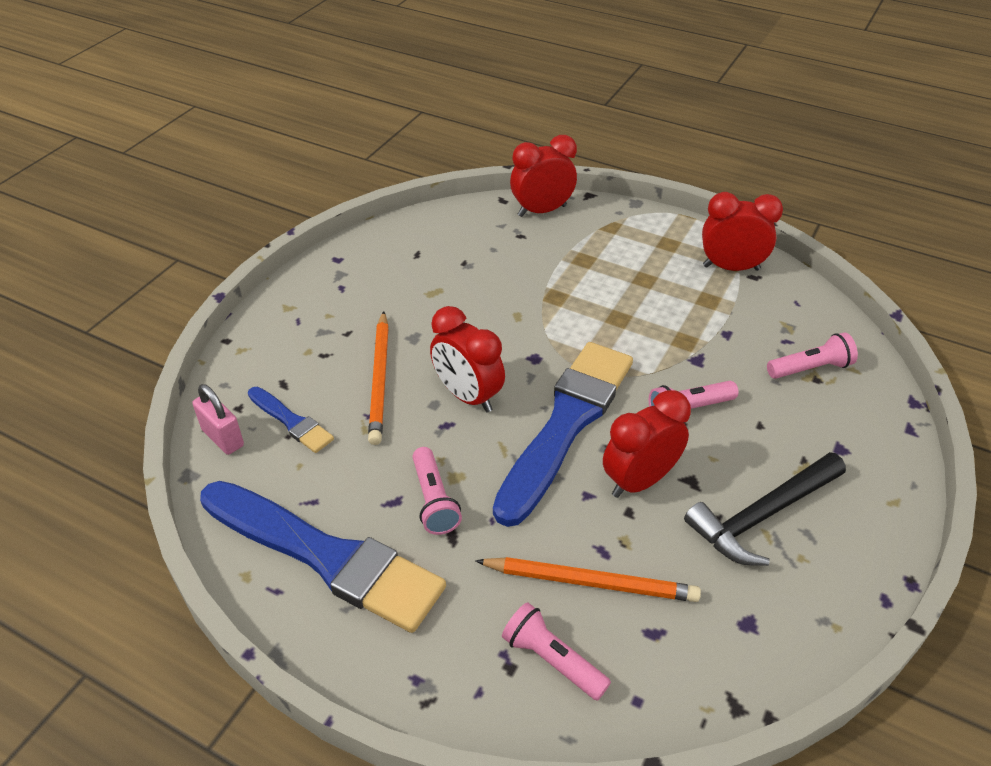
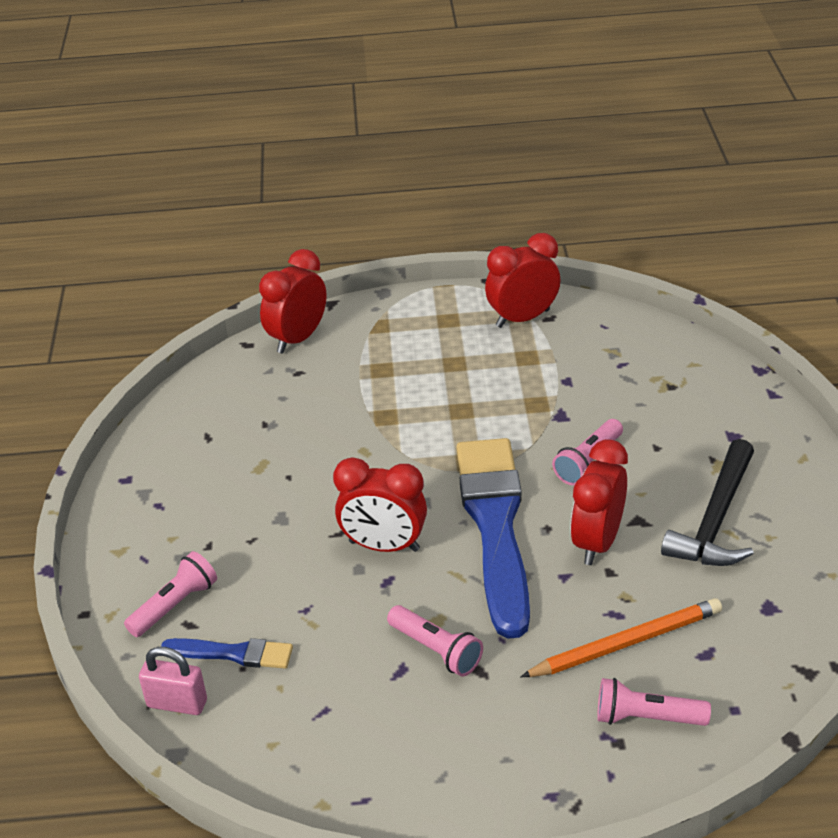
camera: 30 degrees left, 5 degrees down
blue brush [200,481,446,633] -> none
orange pencil [368,311,389,445] -> none
pink flashlight [767,332,858,379] -> pink flashlight moved to [124,551,217,637]

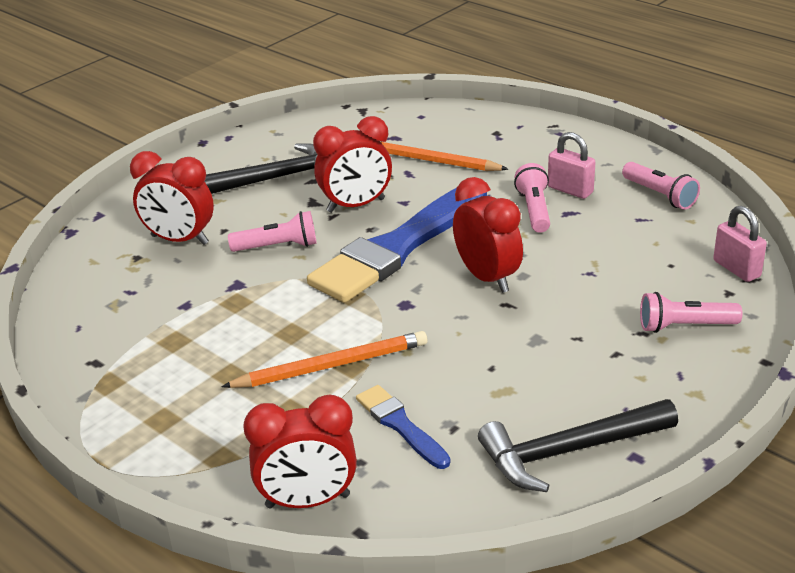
camera: 135 degrees left, 5 degrees down
blue brush [161,638,293,669] -> blue brush moved to [356,385,450,469]
red clock [485,233,561,328] -> red clock moved to [130,151,214,245]
pink flashlight [597,678,711,726] -> pink flashlight moved to [622,162,700,210]
none -> orange pencil [221,331,427,388]
none -> black hammer [478,399,678,492]
none -> pink padlock [548,132,596,199]

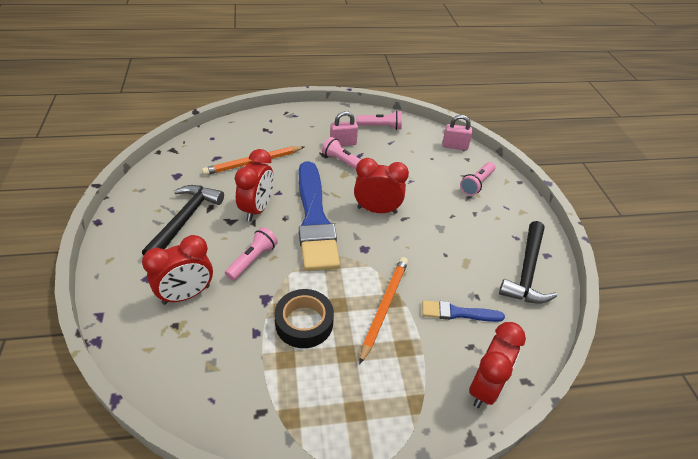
camera: 55 degrees left, 10 degrees up
none -> black tape [274,289,334,348]

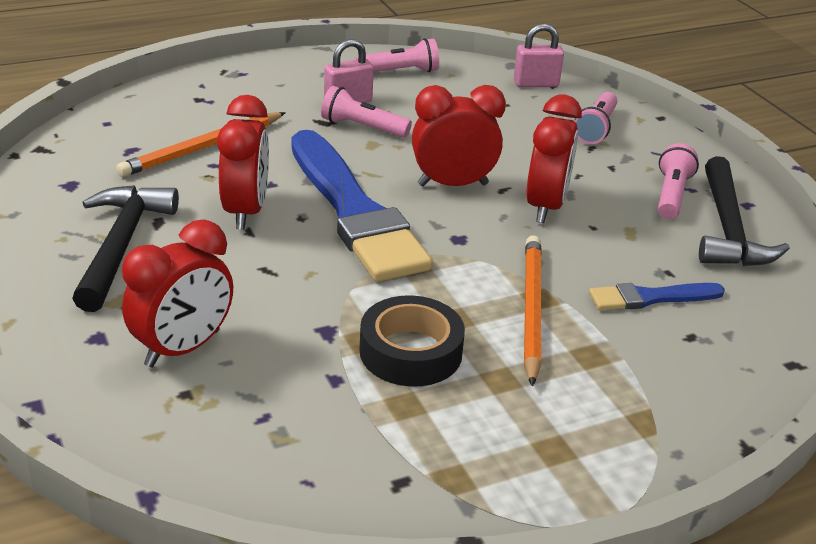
camera: 15 degrees left, 10 degrees down
pink flashlight [225,227,278,281] -> pink flashlight moved to [658,143,699,219]
red clock [469,322,526,408] -> red clock moved to [526,95,582,223]

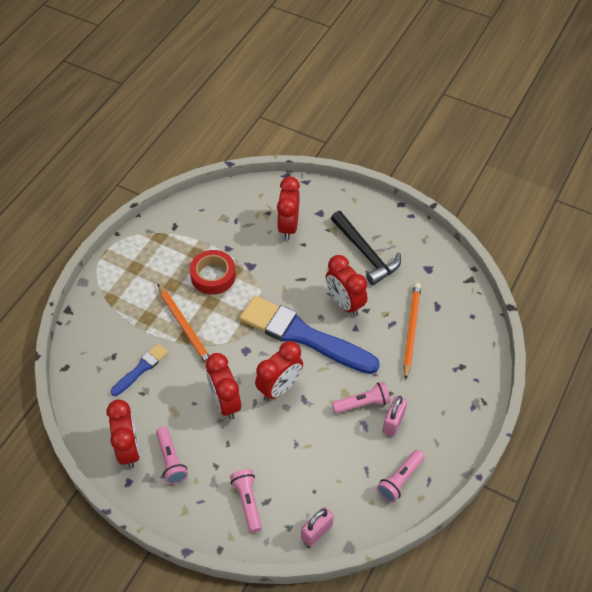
camera: 145 degrees right, 20 degrees up
black tape [359,295,465,387] -> red tape [190,250,236,295]
black hammer [699,156,790,266] -> red clock [107,400,140,469]

